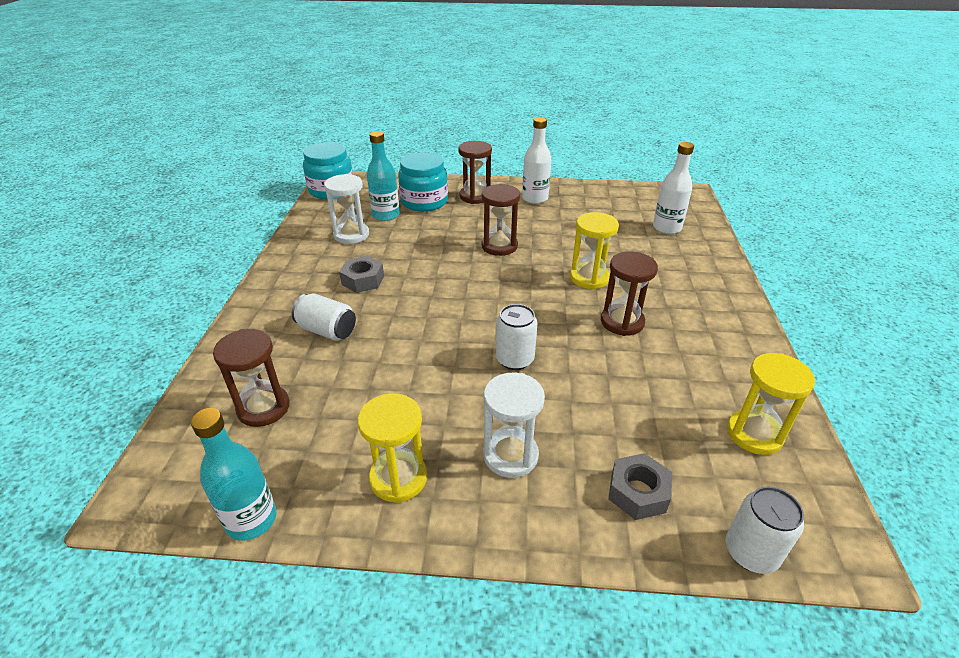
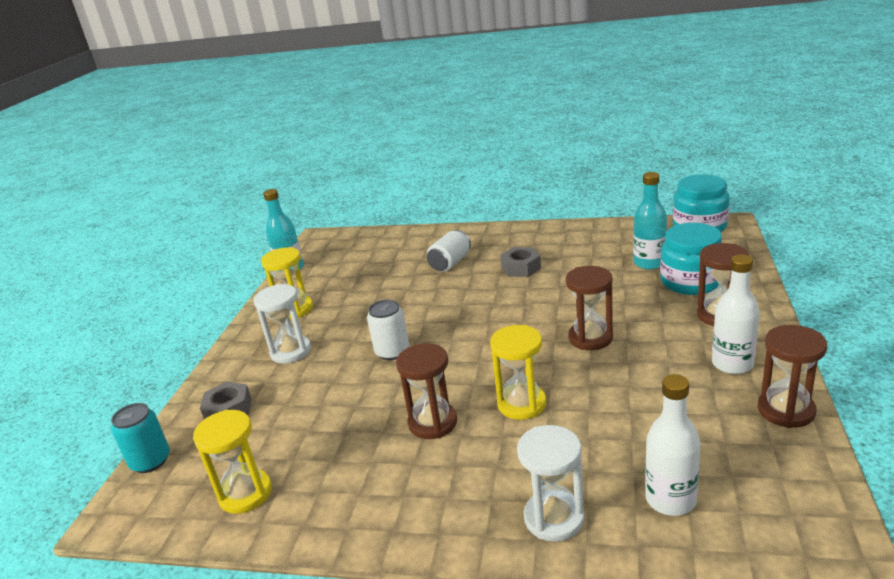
camera: 100 degrees right, 10 degrees down
brown hourglass [213,329,290,427] -> brown hourglass moved to [758,325,827,428]
white hourglass [324,174,369,244] -> white hourglass moved to [517,425,584,542]
white can [726,486,804,574] -> turquoise can [111,403,170,473]

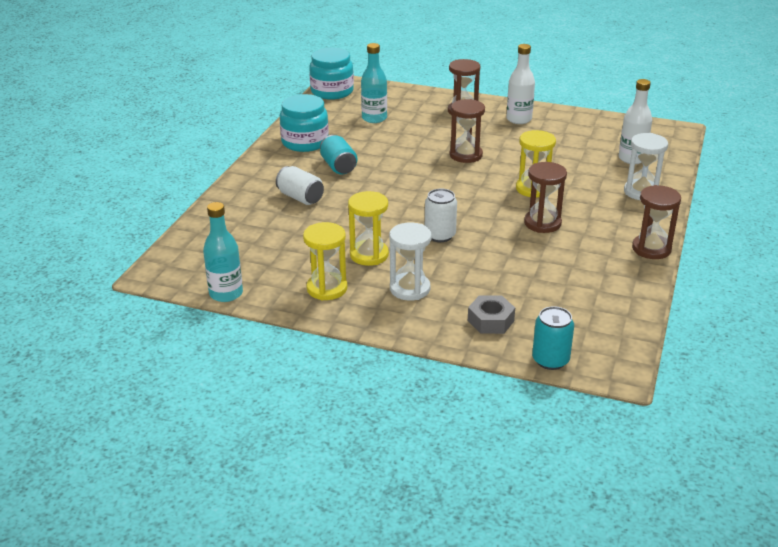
camera: 85 degrees left, 5 degrees up
yellow hourglass [193,410,272,514] -> yellow hourglass moved to [348,191,389,266]
grey nut [500,247,541,277] -> turquoise can [320,135,357,174]
turquoise jar [660,223,722,295] -> turquoise jar moved to [280,94,329,152]
brown hourglass [758,325,827,428] -> brown hourglass moved to [632,185,681,259]

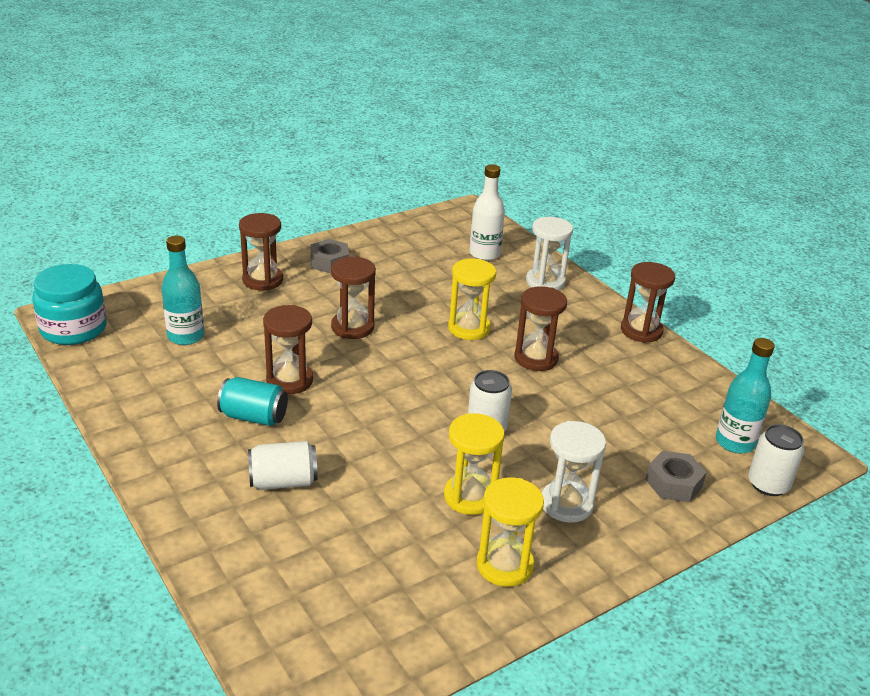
camera: 55 degrees left, 0 degrees up
turquoise bottle [203,202,243,302] -> turquoise bottle moved to [716,338,775,454]
turquoise jar [280,94,329,152] -> none
white bottle [506,44,535,124] -> grey nut [311,239,349,273]
turquoise can [532,306,574,370] -> white can [748,424,804,496]
none -> brown hourglass [263,305,313,394]

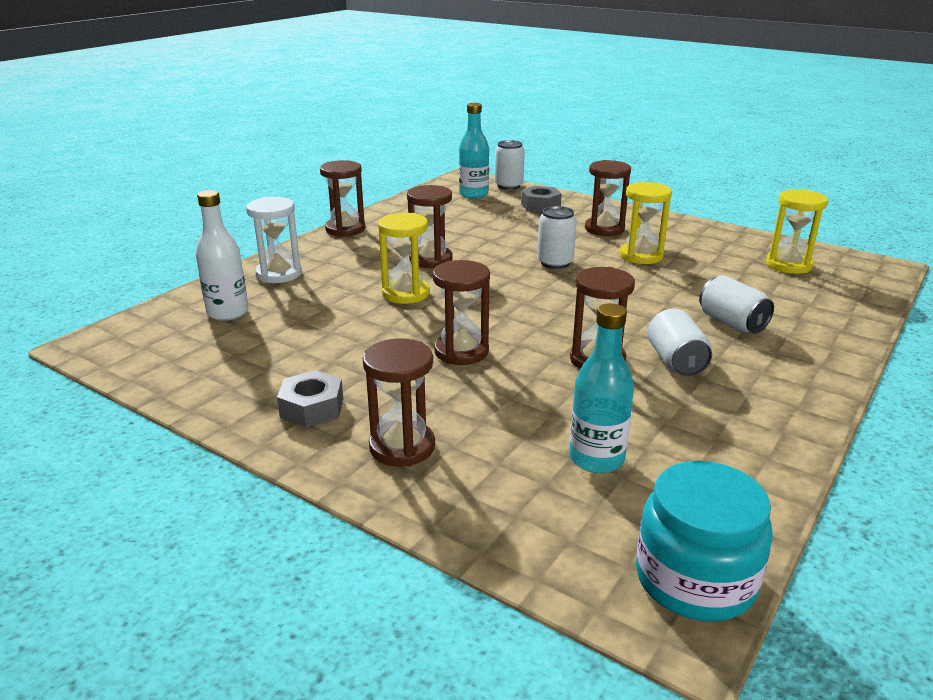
camera: 110 degrees left, 5 degrees down
turquoise can [217,377,288,426] -> white can [647,308,712,377]
yellow hourglass [476,478,544,587] -> yellow hourglass moved to [766,189,828,274]
white hourglass [542,421,606,523] -> brown hourglass [585,160,631,236]

